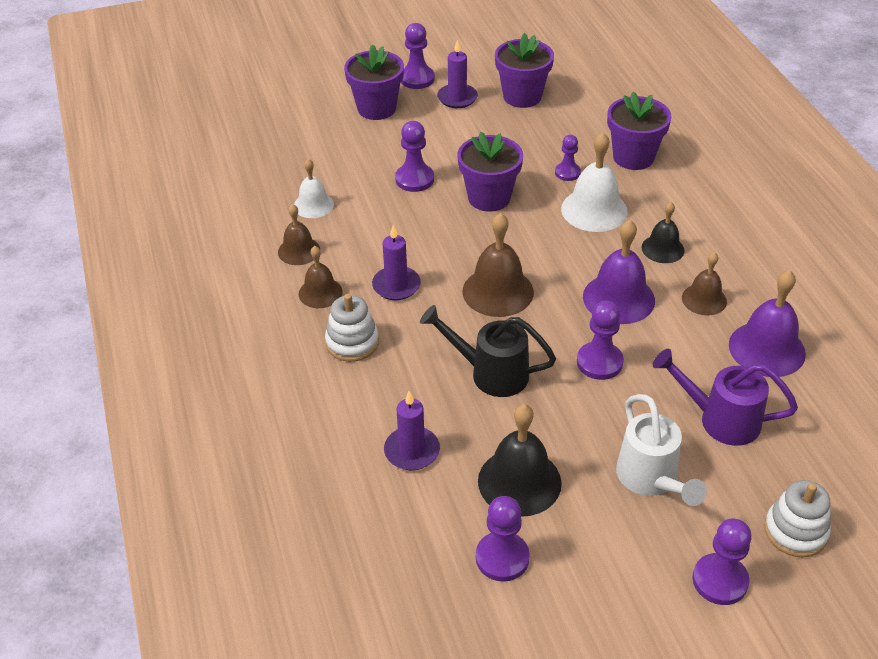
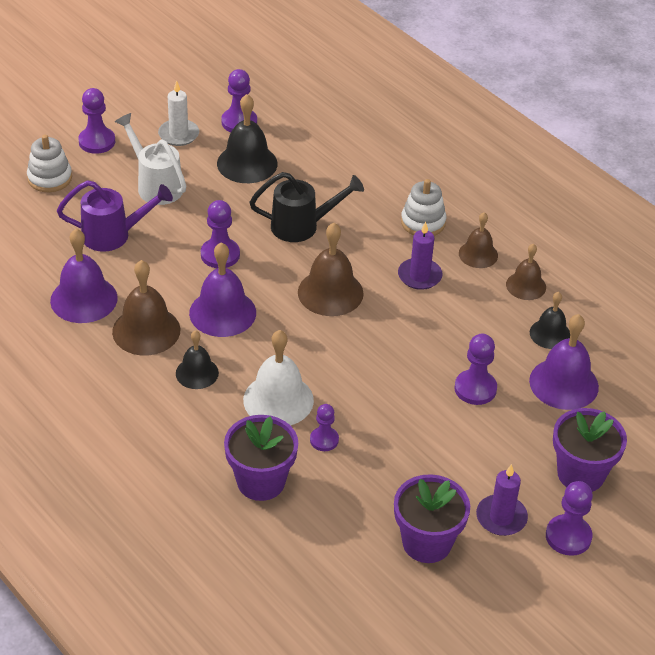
camera: 155 degrees right, 0 degrees up
white bell [294,159,334,218] -> black bell [530,292,570,349]
purple candle [384,391,440,470] -> none
purple flower pot [457,132,523,212] -> none
brown bell [682,252,727,316] -> brown bell [112,260,180,355], size x1.62
none -> white candle [158,80,199,146]
none -> purple bell [529,314,599,410]

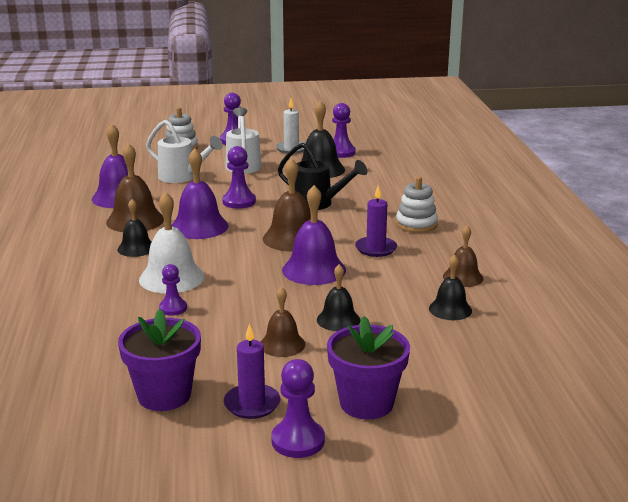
camera: 35 degrees right, 20 degrees down
purple watering can [57,180,173,252] -> white watering can [146,120,223,183]
purple flower pot [224,415,298,501] -> none
purple pawn [455,334,497,405] -> black bell [317,264,360,331]
brown bell [459,212,498,268] -> brown bell moved to [261,287,305,357]
purple bell [529,314,599,410] -> purple bell moved to [282,185,346,285]

